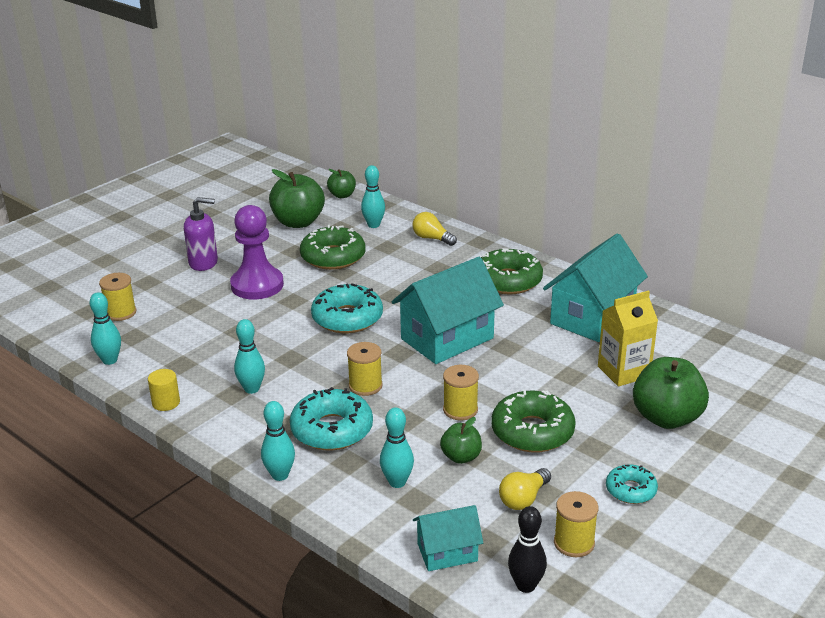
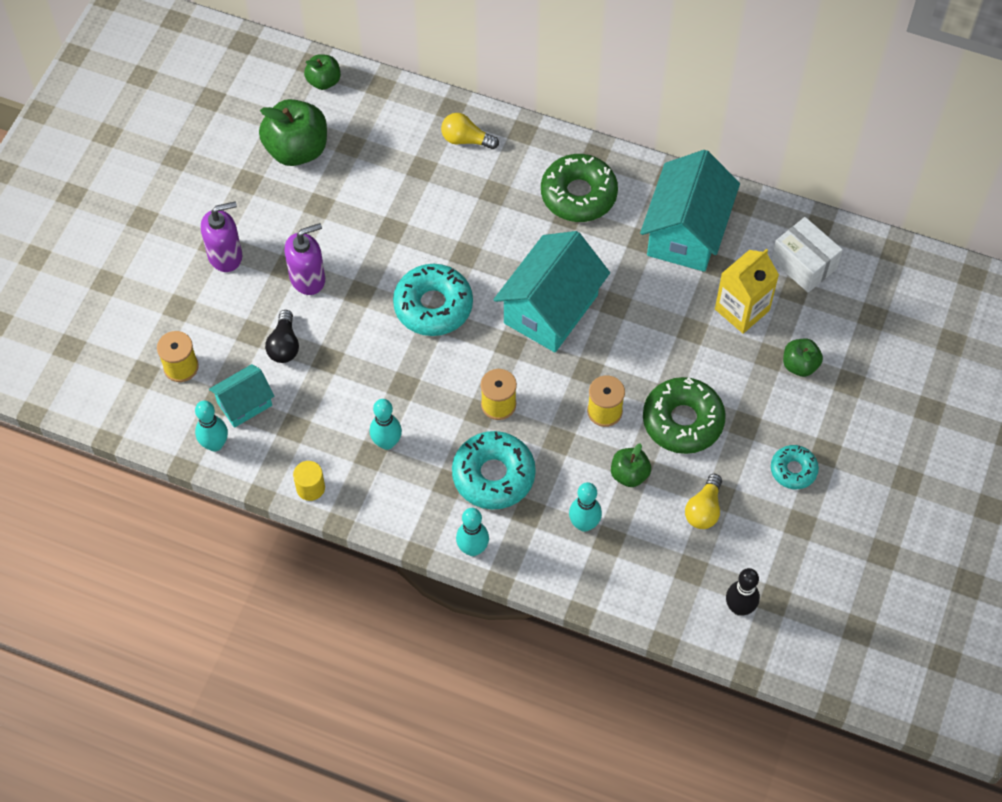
camera: 20 degrees left, 30 degrees up
purple pawn [230,205,284,299] -> purple soap dispenser [284,223,325,295]
green donut [300,225,365,270] -> none
turquoise bowling pin [361,165,385,228] -> none
turquoise house [413,505,483,571] -> turquoise house moved to [209,364,275,428]
yellow spool [554,491,598,557] -> none
green apple [633,357,709,429] -> green apple [783,339,823,377], size x0.55
none -> black light bulb [265,310,299,363]
none -> white box [771,217,843,293]

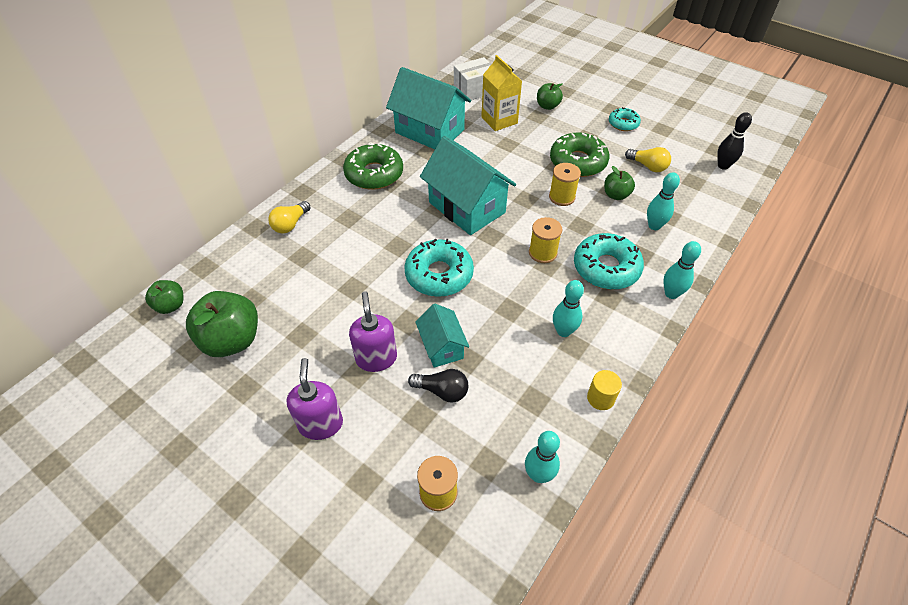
camera: 75 degrees left, 10 degrees down
turquoise house [209,364,275,428] -> turquoise house moved to [415,304,469,368]

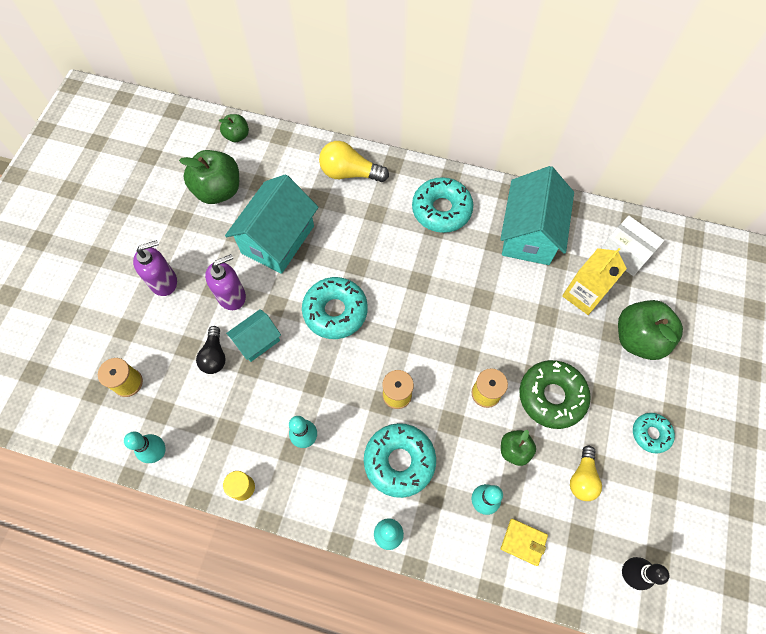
camera: 70 degrees right, 15 degrees up
yellow light bulb [268,201,311,233] -> yellow light bulb [319,141,389,182], size x1.51
green donut [343,142,403,190] -> turquoise donut [412,177,473,233]
turquoise house [420,136,516,235] -> turquoise house moved to [225,174,318,274]
green apple [537,83,563,110] -> green apple [618,300,683,360], size x1.83
none -> yellow wallet [501,519,548,566]

